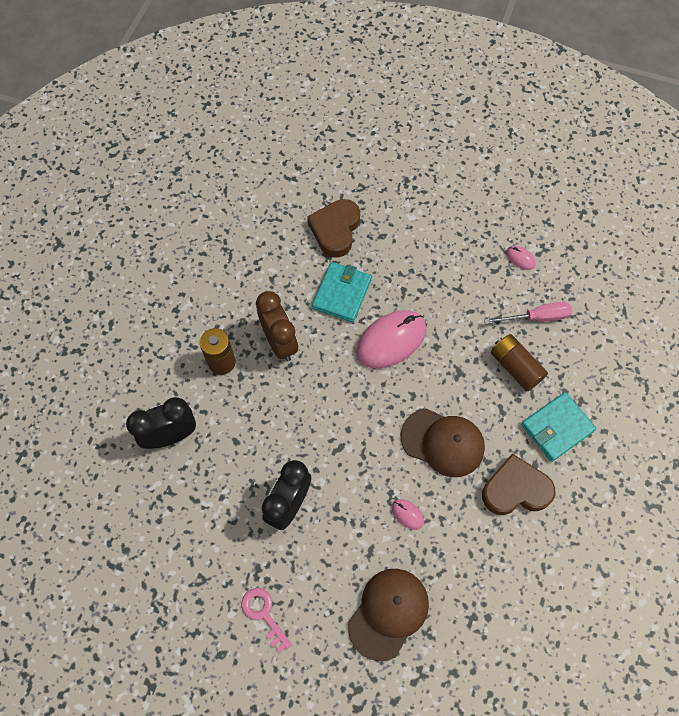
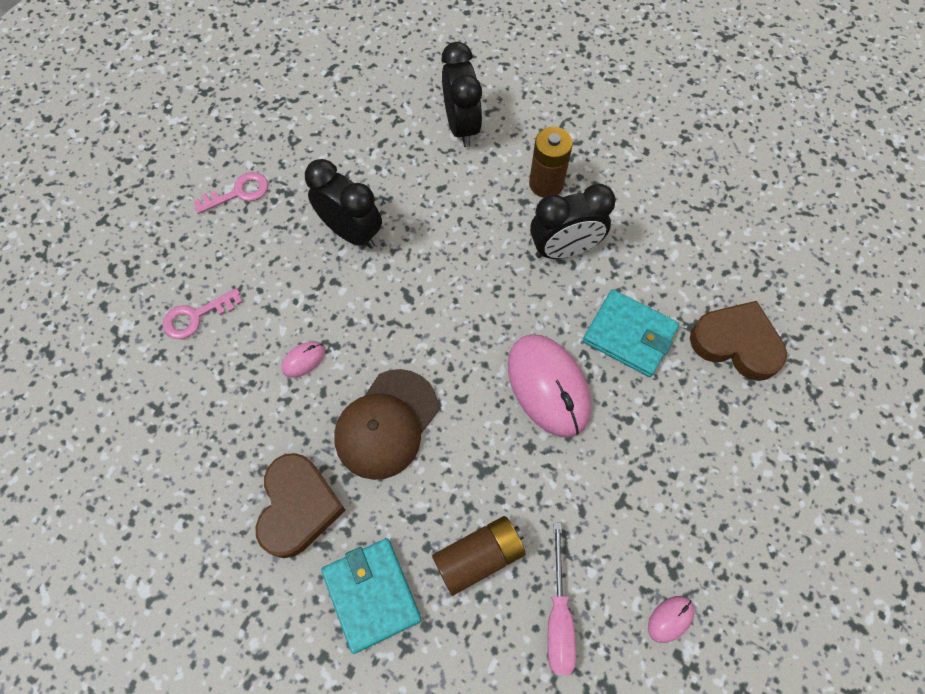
camera: 100 degrees right, 0 degrees up
brown clock [256,291,298,361] -> black clock [530,184,616,259]
brown cap [348,569,429,661] -> pink key [163,288,242,339]

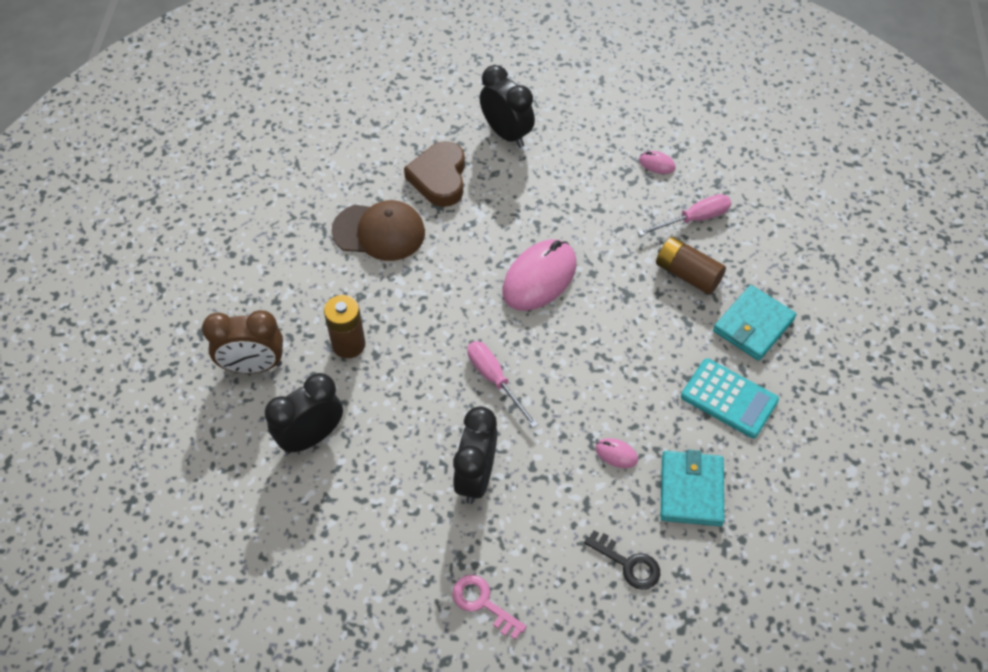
camera: 115 degrees left, 10 degrees down
pink key [163,288,242,339] -> black key [584,530,660,590]
brown heart [255,453,346,558] -> turquoise calculator [681,358,779,438]
brown cap [334,369,438,480] -> brown cap moved to [331,200,425,261]
black clock [530,184,616,259] -> black clock moved to [480,65,535,148]
turquoise wallet [583,289,679,377] -> turquoise wallet moved to [660,450,724,526]
none -> brown clock [202,310,283,373]
none -> pink screwdriver [467,341,538,428]

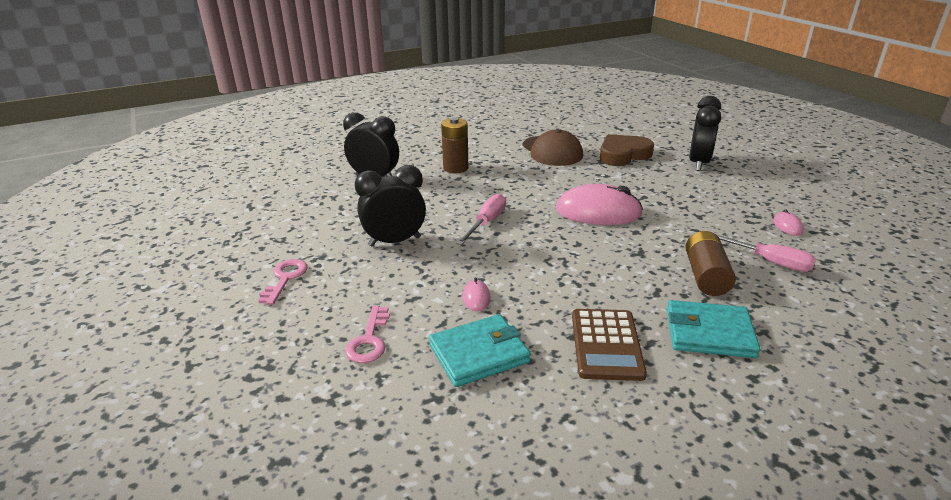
camera: 60 degrees right, 25 degrees down
brown clock [202,310,283,373] -> none
black key [584,530,660,590] -> pink key [345,306,390,363]
turquoise calculator [681,358,779,438] -> brown calculator [572,309,647,381]

